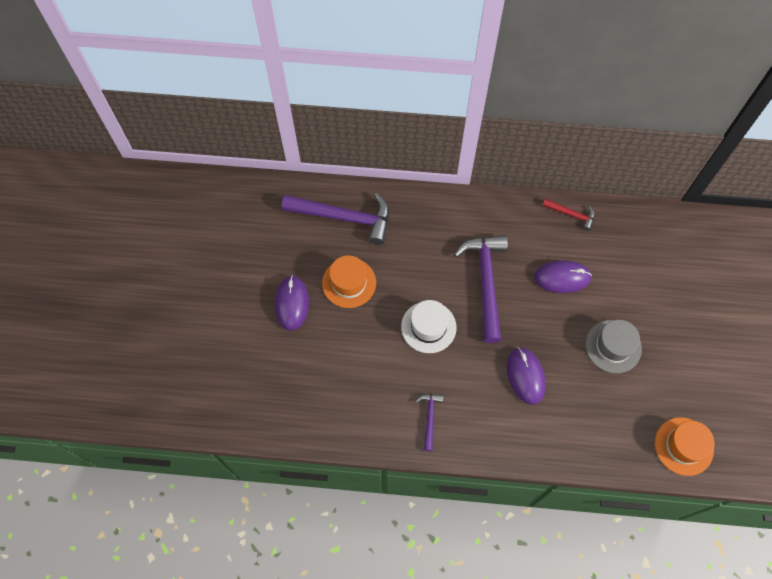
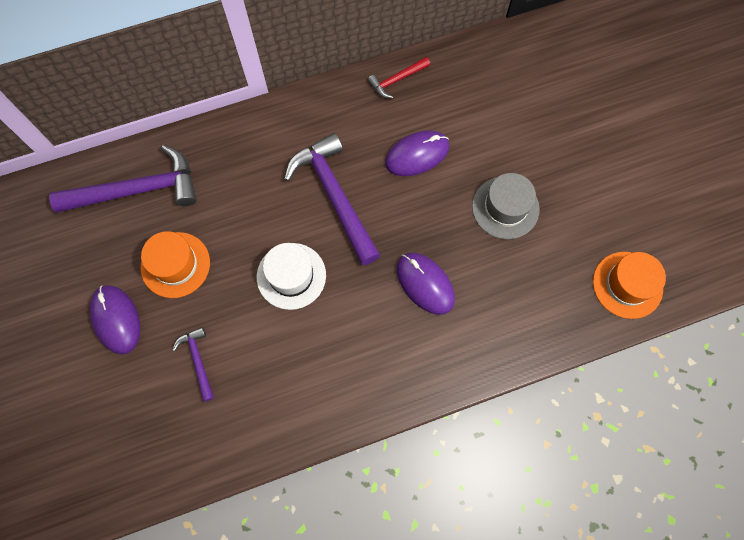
camera: 25 degrees left, 5 degrees up
purple hammer [415,394,443,451] -> purple hammer moved to [172,327,214,402]
red hammer [543,199,595,231] -> red hammer turned 150 degrees clockwise [368,57,430,98]

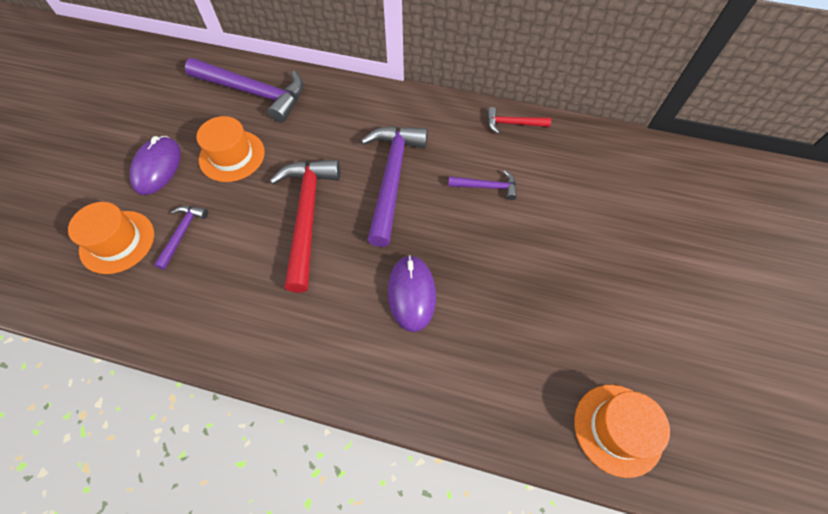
camera: 35 degrees right, 10 degrees down
white hat [257,243,326,310] -> red hammer [270,159,340,292]
purple mouse [385,131,450,176] -> purple hammer [448,170,517,200]
grey hat [472,173,540,239] -> none
none -> orange hat [68,202,154,274]

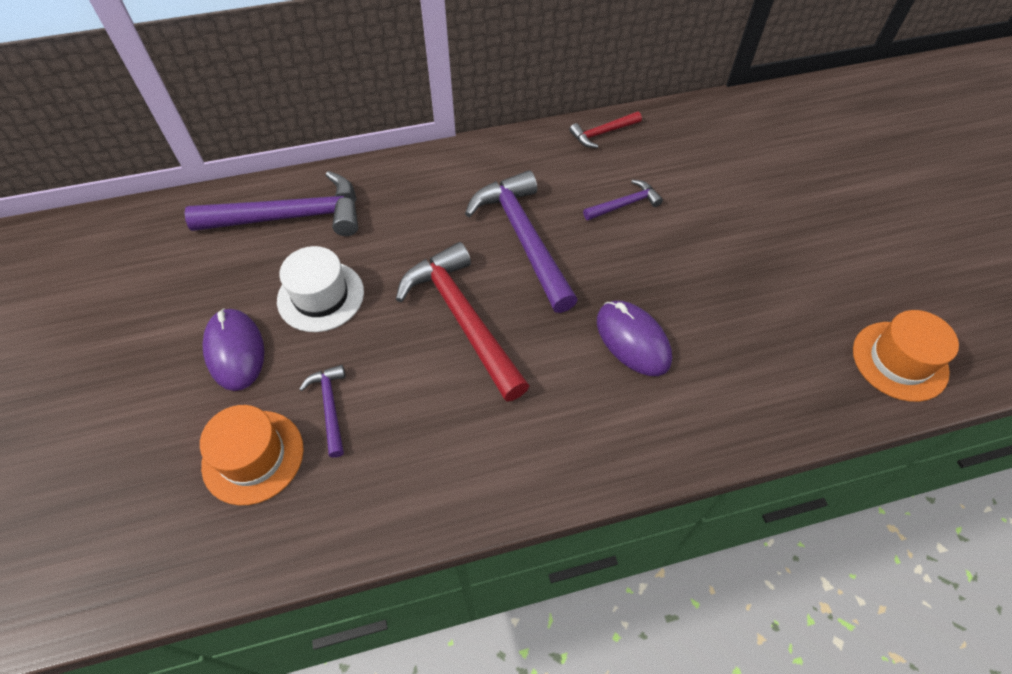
camera: 30 degrees left, 5 degrees down
orange hat [197,116,265,182] -> white hat [277,246,364,332]

